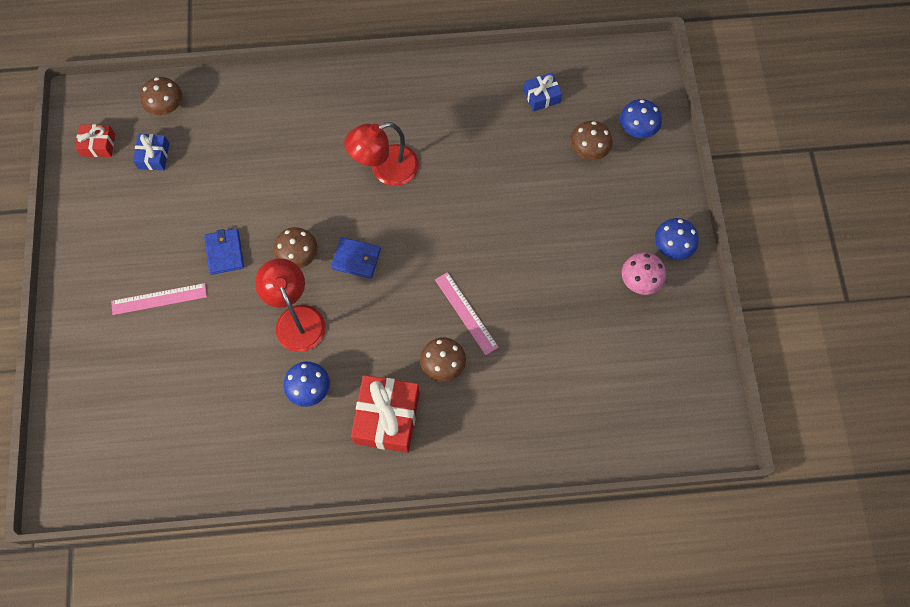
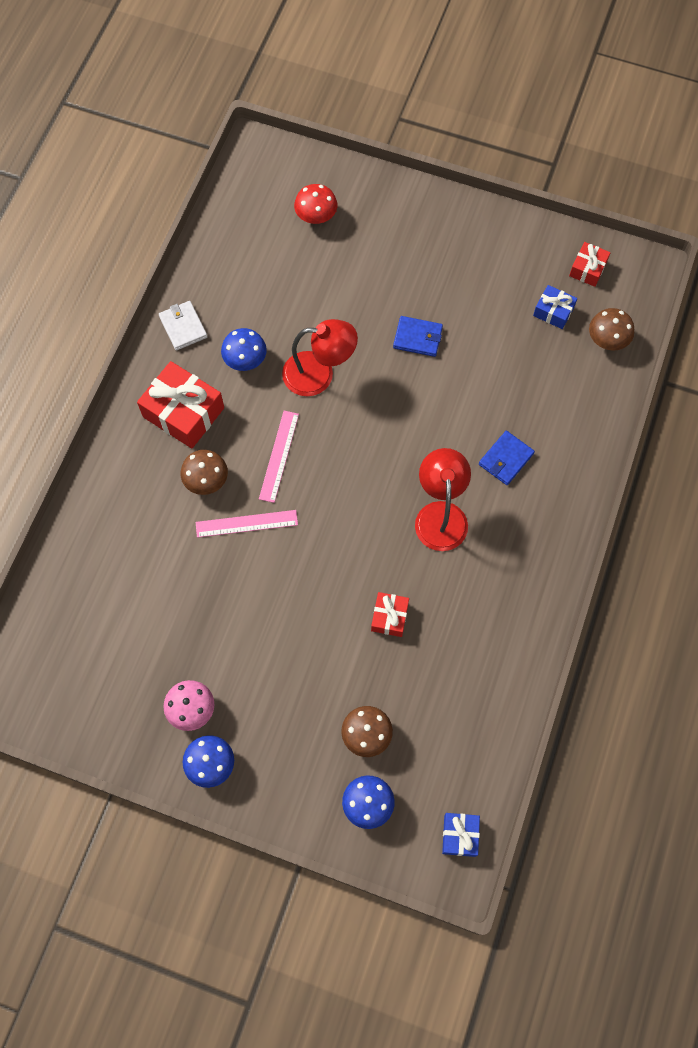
camera: 115 degrees right, 0 degrees up
pink ruler [111,283,207,315] -> pink ruler moved to [259,411,299,503]
brown mushroom [274,227,318,268] -> none
blue wallet [331,237,381,279] -> blue wallet moved to [479,431,535,485]
blue gift [524,73,562,112] -> blue gift moved to [442,813,480,857]
none -> white wallet [159,301,207,351]
none -> red mushroom [294,184,337,224]
none -> red gift [371,592,409,637]

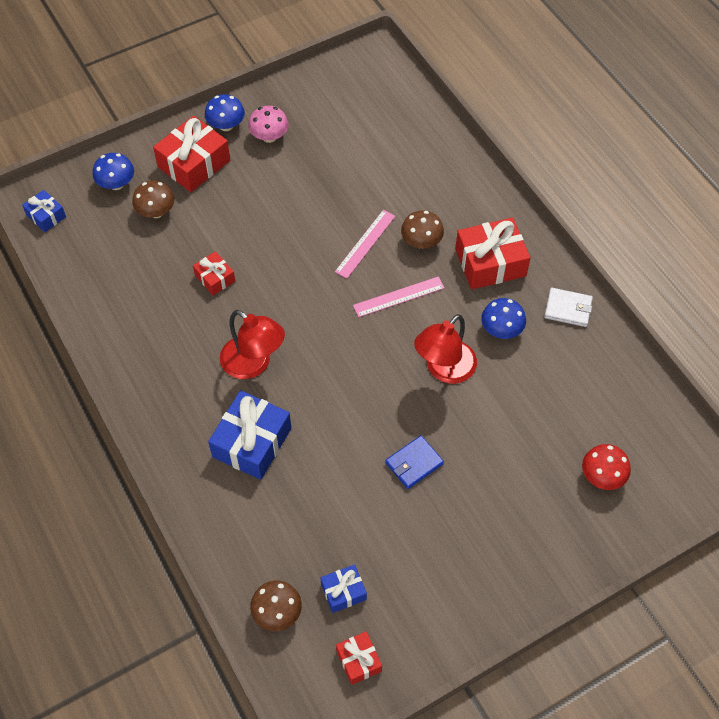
camera: 130 degrees right, 10 degrees down
pink ruler [259,411,299,503] -> pink ruler turned 75 degrees counterclockwise [353,276,444,317]
blue wallet [479,431,535,485] -> blue gift [208,390,291,480]
none -> red gift [153,116,230,192]

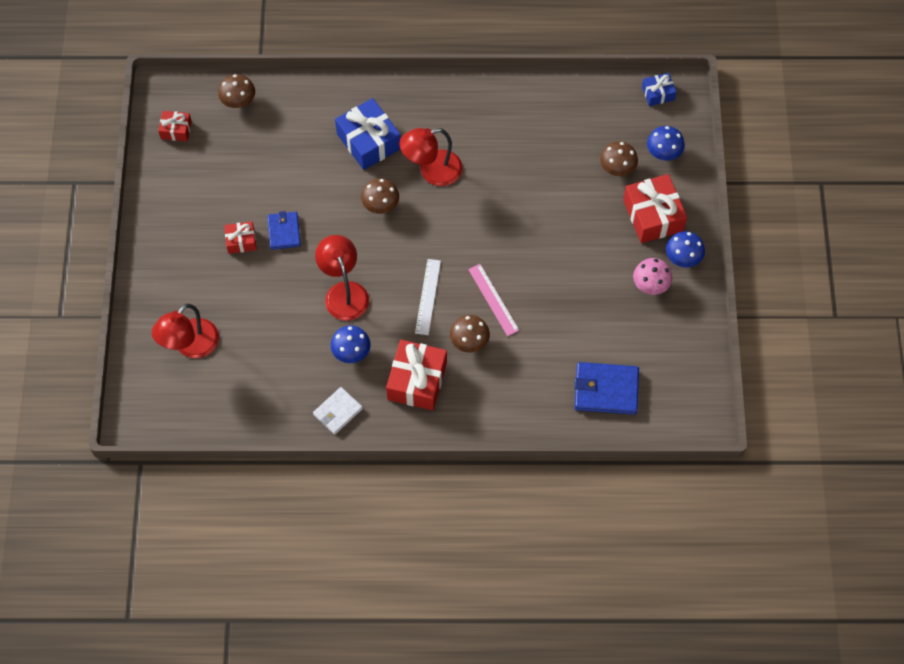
camera: 120 degrees right, 5 degrees up
red gift [193,251,235,296] -> red gift moved to [224,221,257,254]
blue gift [321,564,367,613] -> none
pink ruler [353,276,444,317] -> white ruler [415,259,441,335]
red mushroom [582,444,631,490] -> red lamp [152,304,219,358]
none -> brown mushroom [361,178,399,214]
none -> blue wallet [574,362,639,415]

